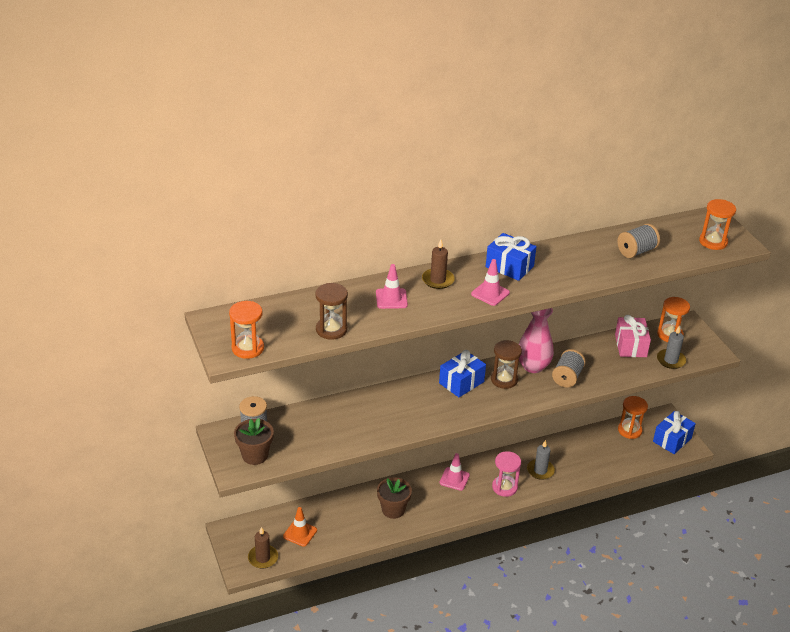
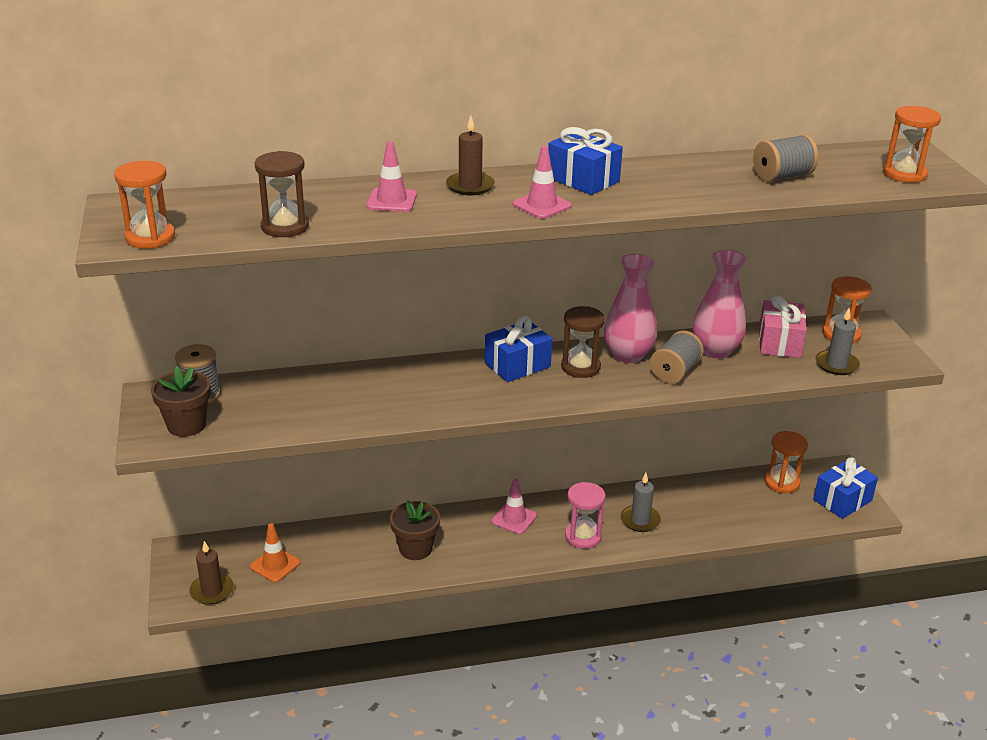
camera: 10 degrees right, 5 degrees down
none -> pink vase [693,250,747,358]

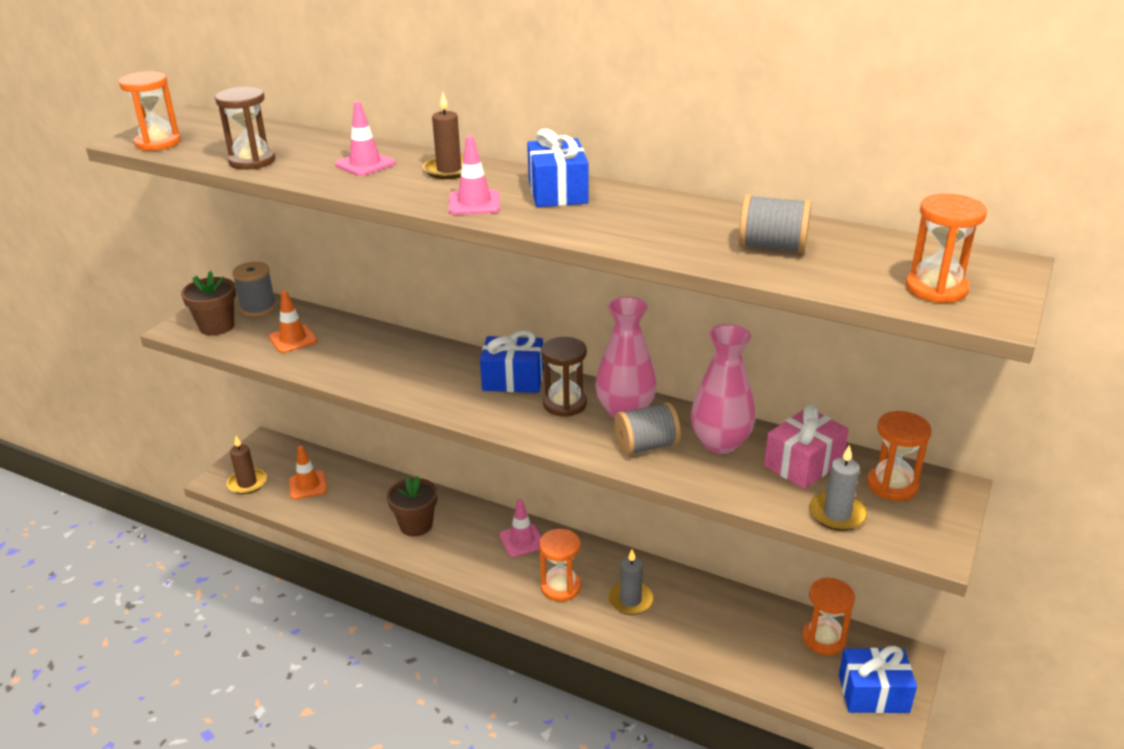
camera: 40 degrees right, 0 degrees up
pink hourglass [565,482,606,549] -> orange hourglass [539,529,581,602]
none -> orange traffic cone [269,290,317,353]

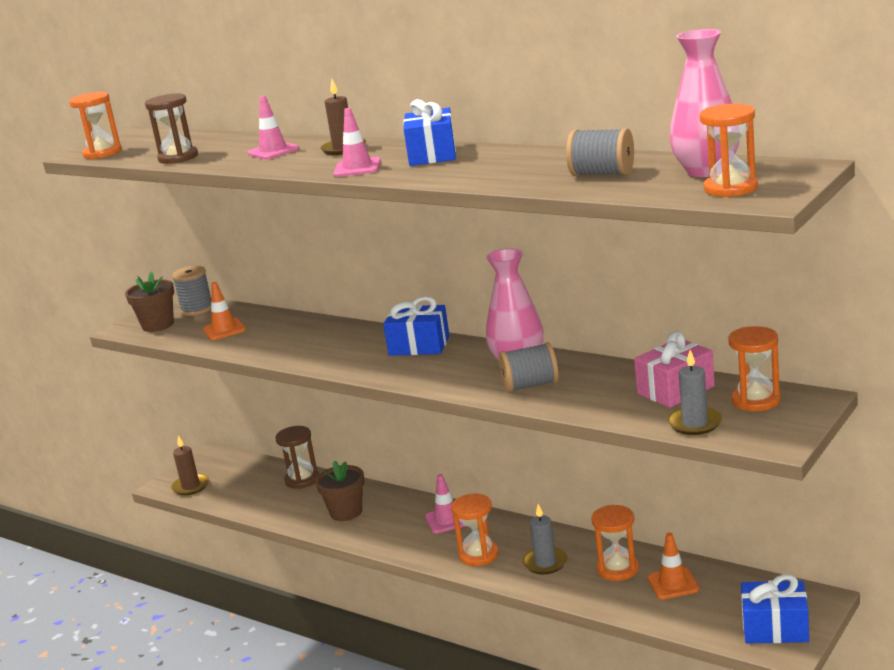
camera: 10 degrees right, 10 degrees down
orange traffic cone [289,446,327,499] -> orange traffic cone moved to [648,533,699,600]
brown hourglass [541,337,587,417] -> brown hourglass moved to [275,426,319,489]
pink vase [691,324,755,454] -> pink vase moved to [670,29,740,177]
orange hourglass [802,577,855,655] -> orange hourglass moved to [591,505,639,581]

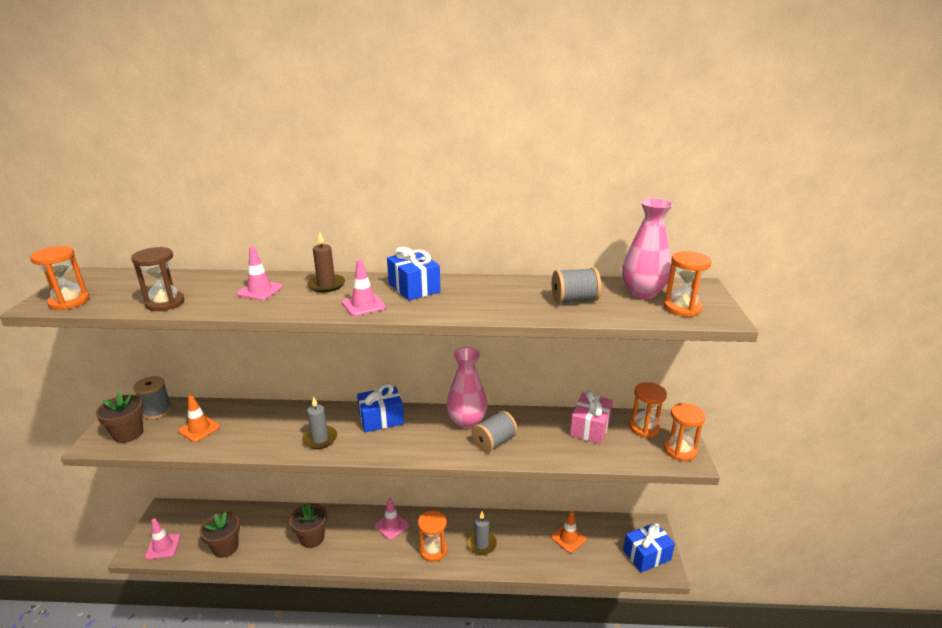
camera: 35 degrees left, 5 degrees up
brown candle [171,435,209,495] -> pink traffic cone [145,518,180,560]
brown hourglass [275,426,319,489] -> none
orange hourglass [591,505,639,581] -> orange hourglass moved to [664,403,706,461]
grey candle [668,350,722,435] -> grey candle moved to [302,397,337,449]
none -> brown flower pot [200,512,240,558]

